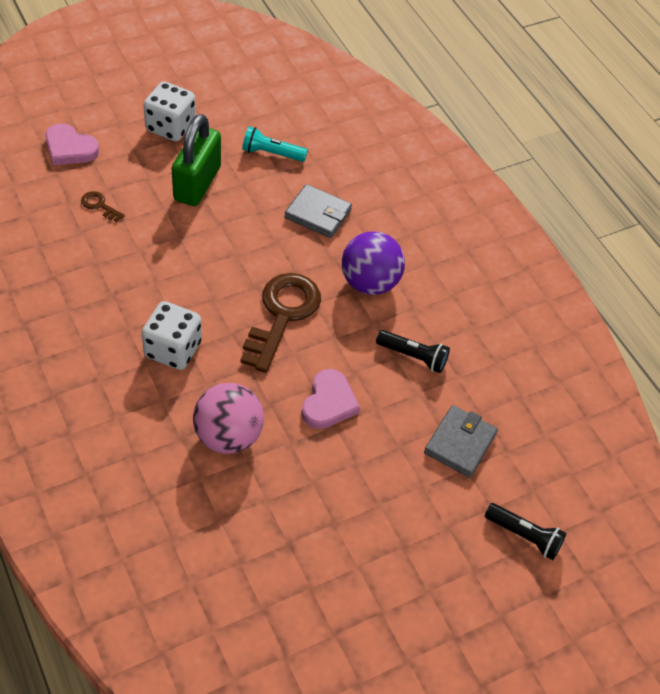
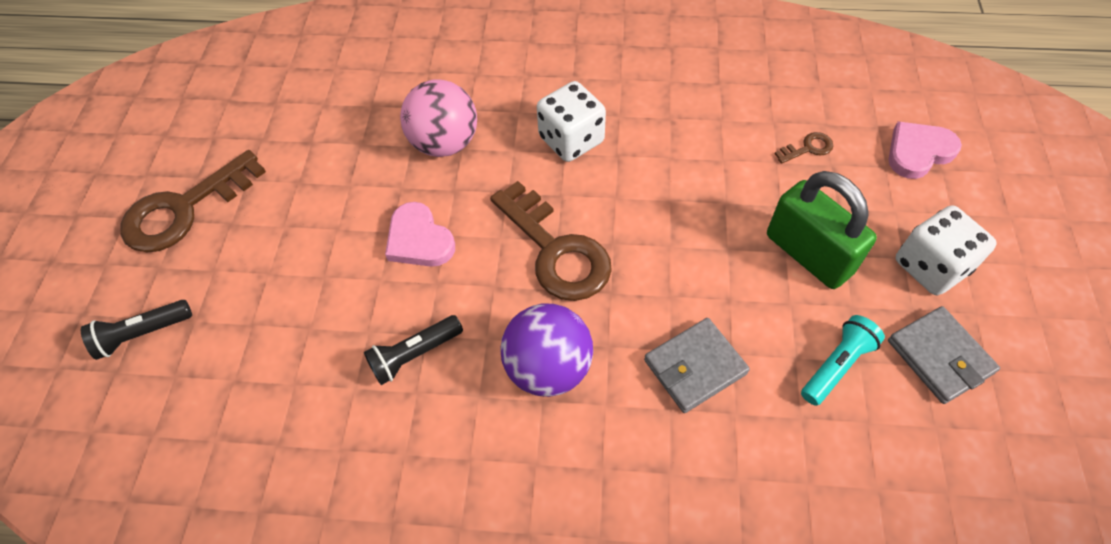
camera: 130 degrees right, 5 degrees up
grey wallet [424,405,498,478] -> grey wallet moved to [888,306,1000,404]
none -> brown key [120,150,266,252]

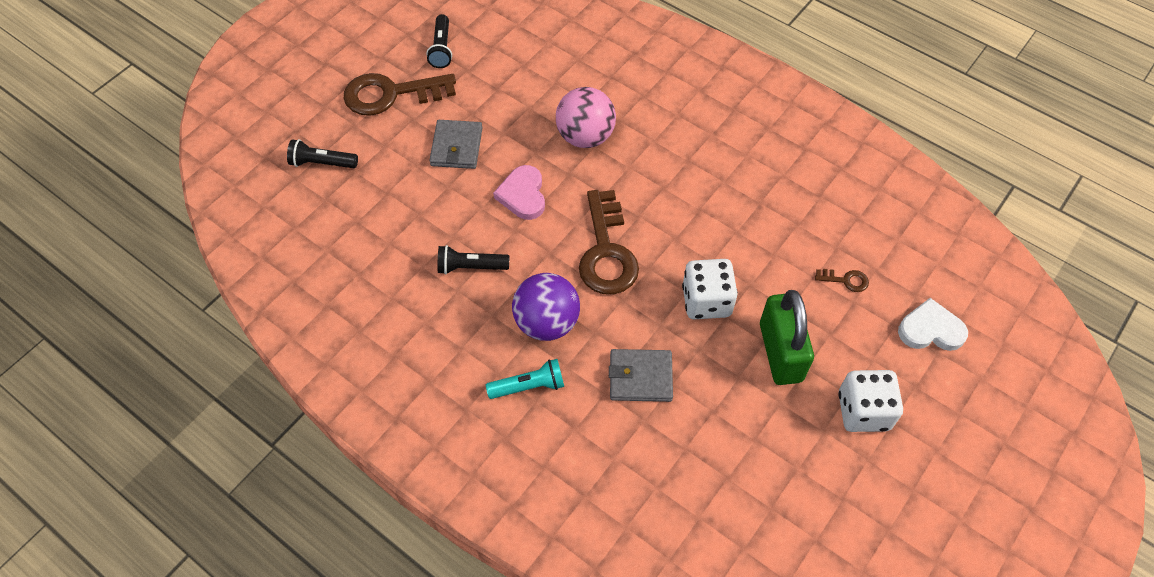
camera: 30 degrees right, 0 degrees up
white dice [537,81,606,162] -> white dice moved to [682,259,738,319]
turquoise flashlight [801,315,885,406] -> turquoise flashlight moved to [486,359,564,399]
pink heart [888,121,962,179] -> white heart [898,298,968,351]
grey wallet [888,306,1000,404] -> grey wallet moved to [429,120,482,169]
none -> black flashlight [426,14,452,68]

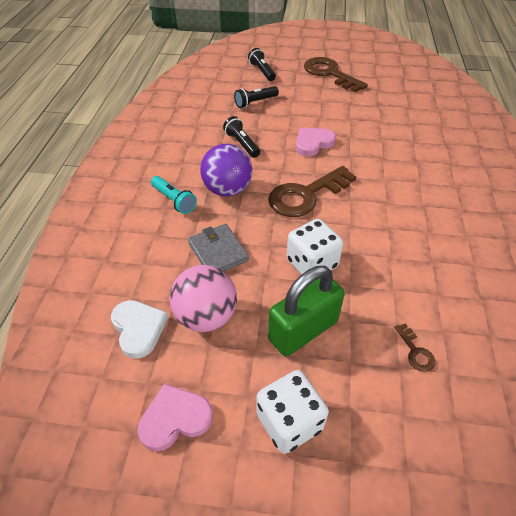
camera: 60 degrees right, 10 degrees down
black flashlight [426,14,452,68] -> black flashlight moved to [234,86,279,108]
grey wallet [429,120,482,169] -> none
pink ball [556,87,616,148] -> pink ball moved to [170,265,237,332]
white heart [898,298,968,351] -> white heart moved to [111,300,168,359]
none -> pink heart [138,384,213,452]

